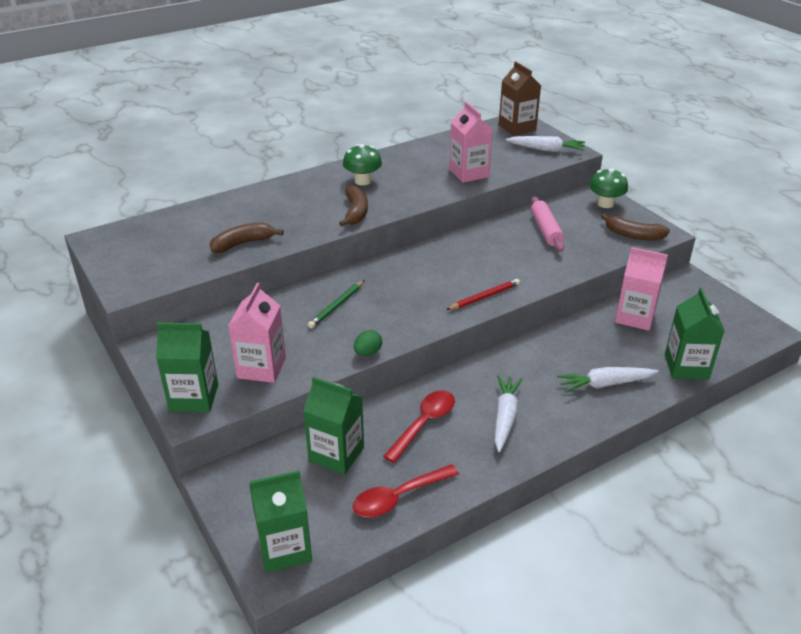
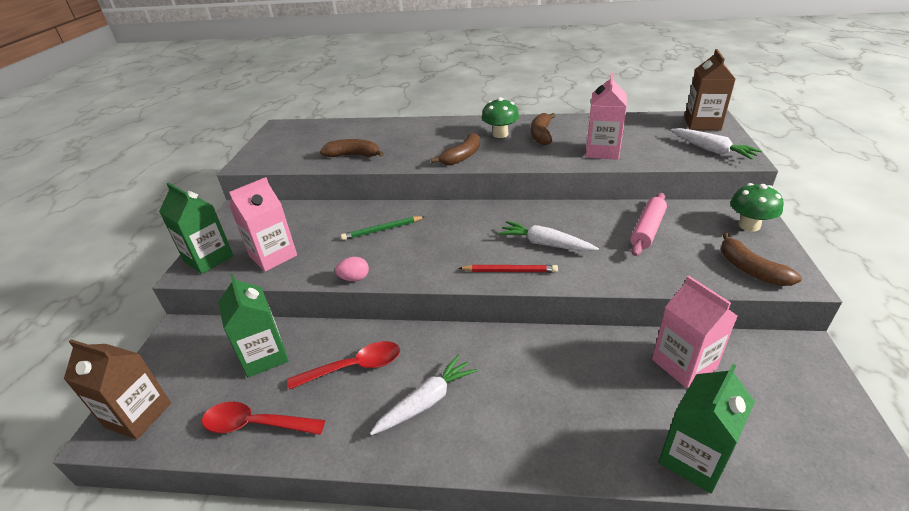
camera: 40 degrees right, 0 degrees up
green carton [249,470,312,573] -> brown carton [64,339,171,440]
green egg [354,330,382,356] -> pink egg [335,257,369,281]
white carrot [557,367,658,393] -> white carrot moved to [498,221,599,252]
none -> brown banana [531,113,556,145]

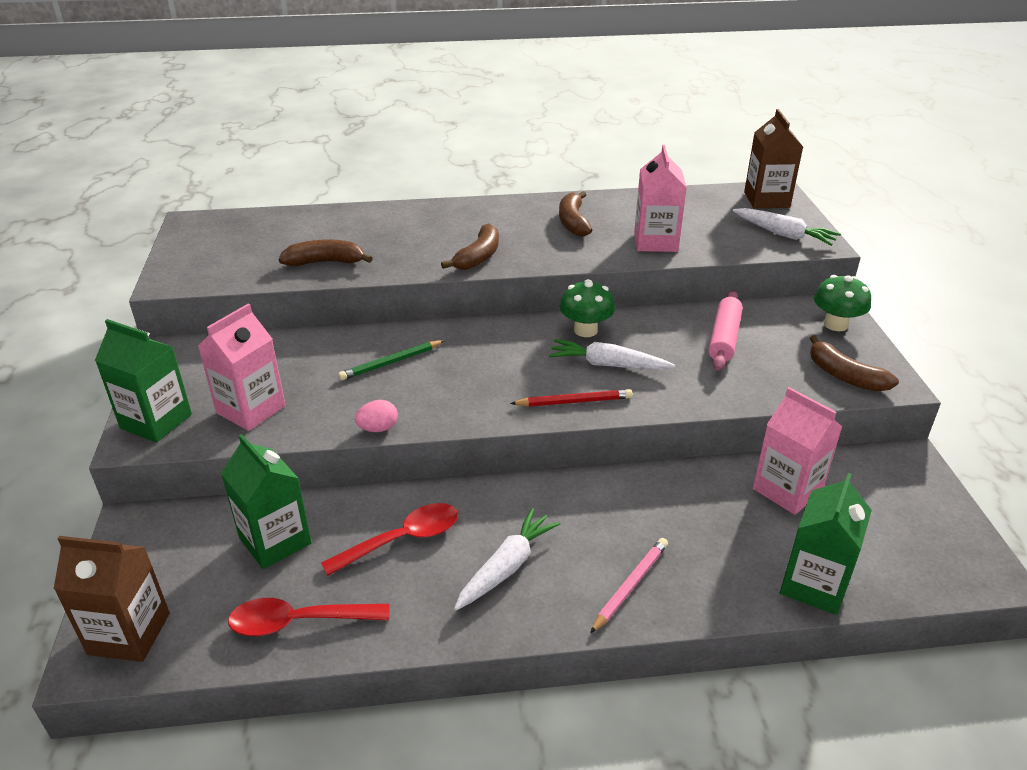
camera: 15 degrees left, 0 degrees up
green mushroom [482,97,519,138] -> green mushroom moved to [560,279,615,337]
none -> pink pencil [590,538,668,634]

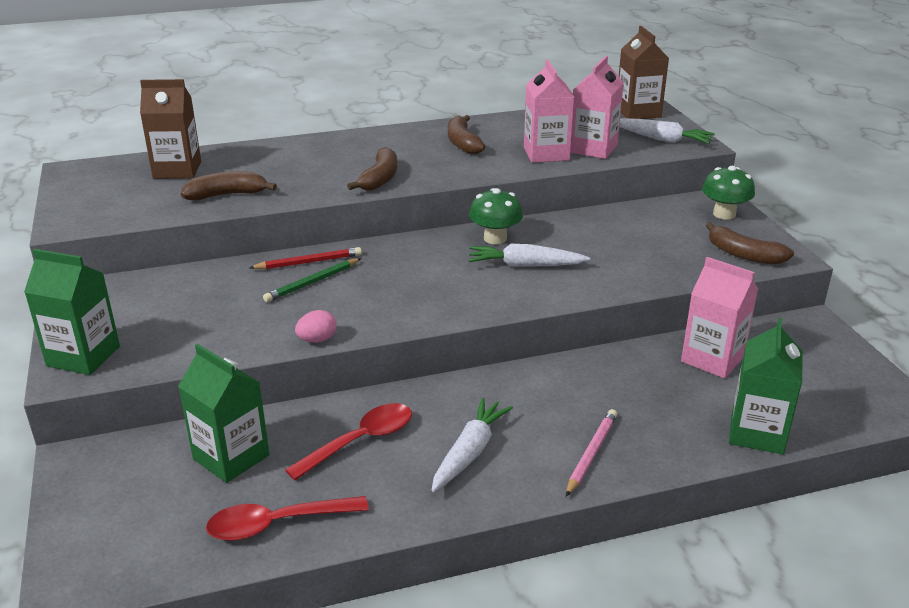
camera: 10 degrees left, 5 degrees down
brown carton [54,536,170,662] -> brown carton moved to [140,79,201,179]
pink carton [198,304,285,431] -> pink carton moved to [570,56,624,159]
red pencil [510,389,633,407] -> red pencil moved to [249,247,362,269]
pink rolling pin [709,291,743,371] -> none

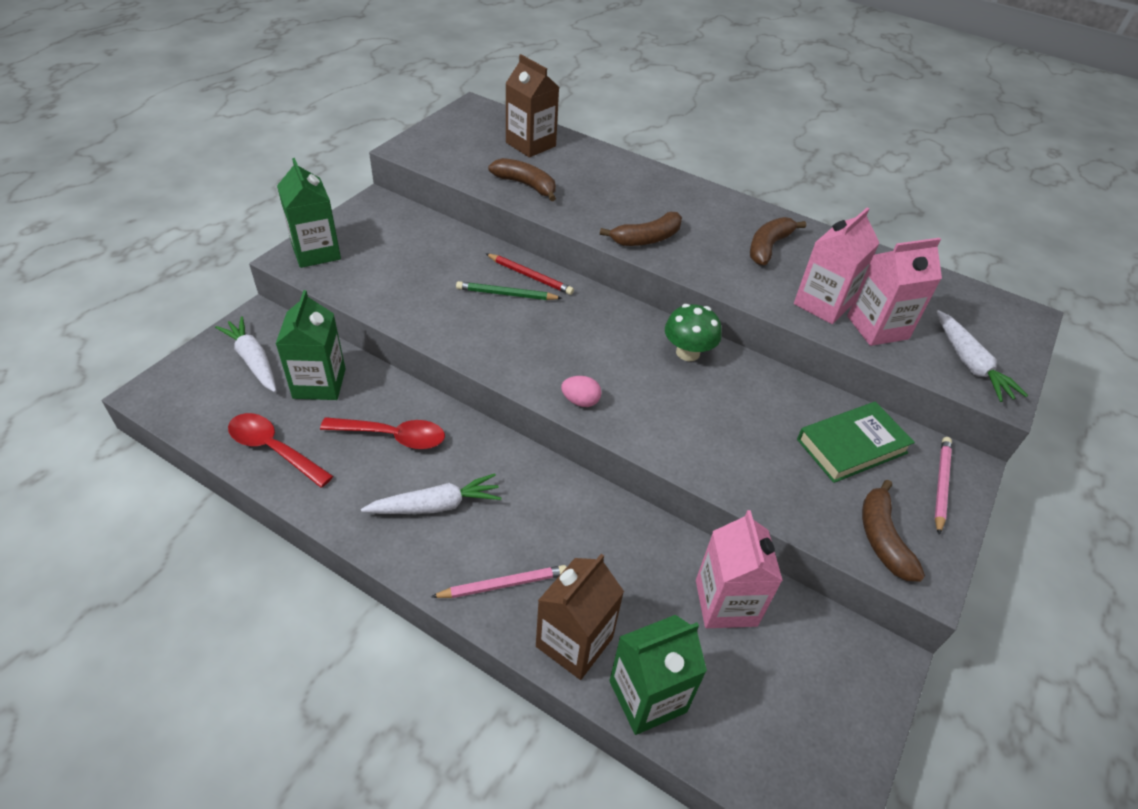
camera: 45 degrees right, 15 degrees up
pink egg [295,310,337,343] -> pink egg moved to [561,376,602,407]
white carrot [468,244,590,267] -> white carrot moved to [215,316,276,392]
brown carton [619,26,669,119] -> brown carton moved to [536,554,624,680]
green mushroom [702,166,755,220] -> pink pencil [935,437,952,535]
none -> green book [797,402,915,483]

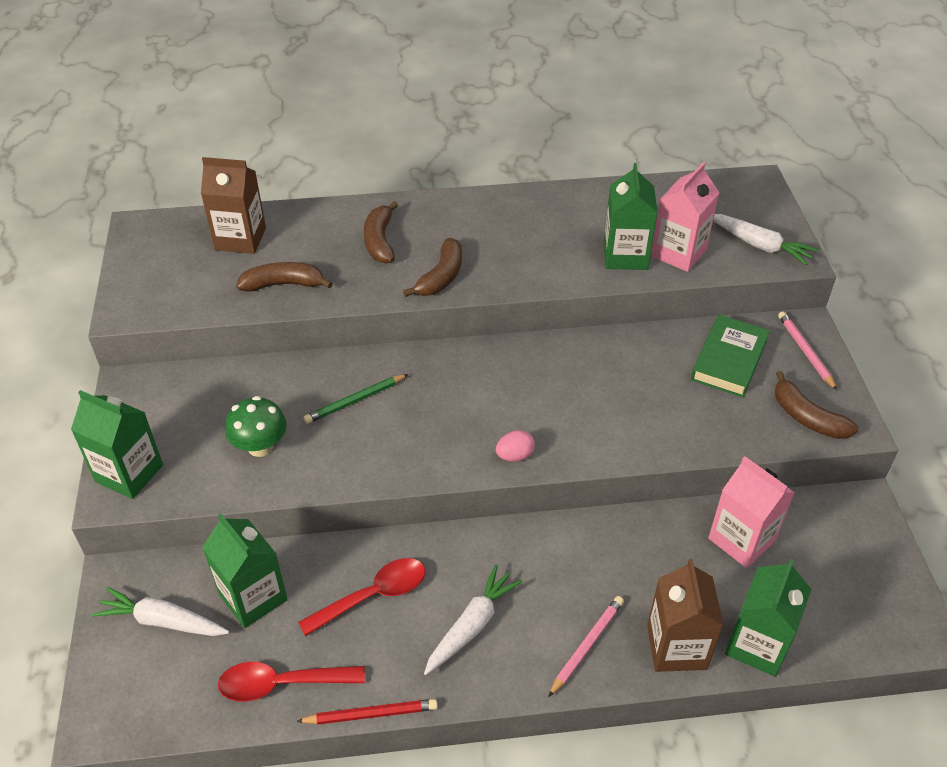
camera: 35 degrees left, 0 degrees up
red pencil [485,253,574,295] -> red pencil moved to [296,699,438,725]
green mushroom [665,304,722,361] -> green mushroom moved to [225,396,287,457]
brown banana [750,217,806,265] -> brown banana moved to [364,201,398,264]
pink carton [794,208,879,324] -> green carton [604,163,658,270]

